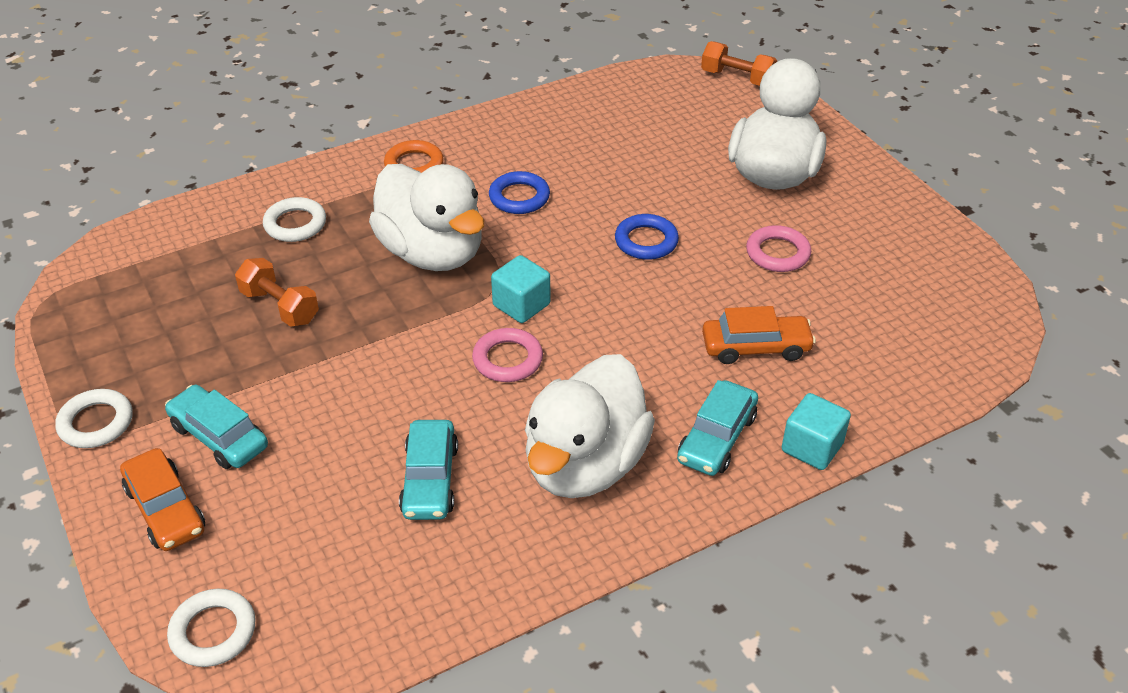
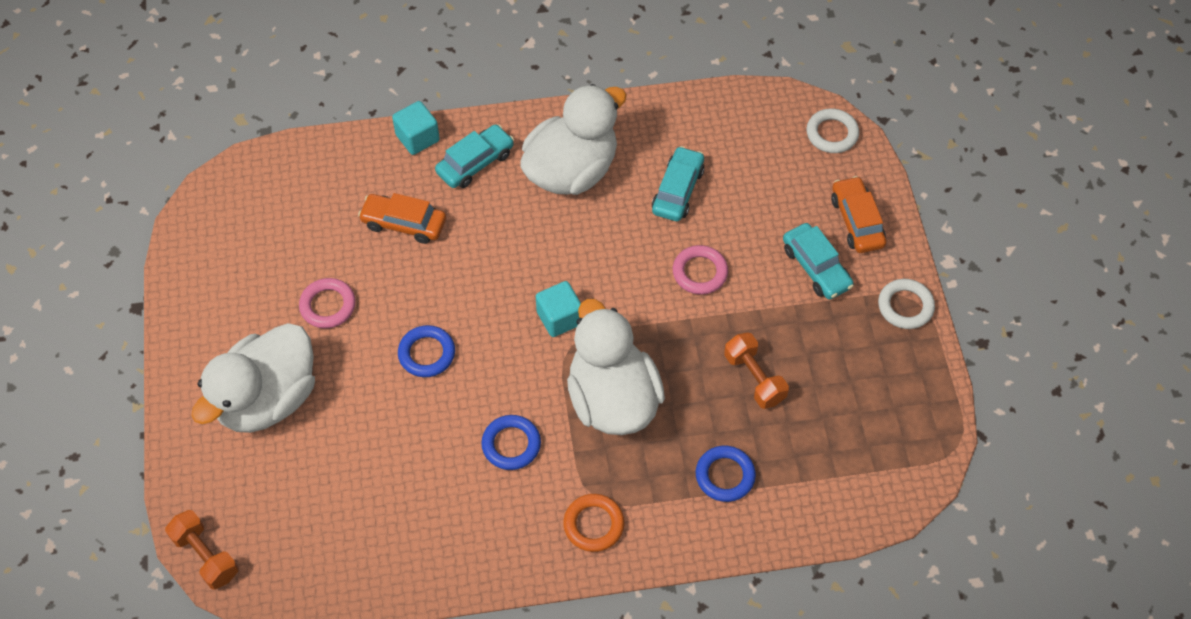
camera: 160 degrees left, 15 degrees up
white ring [263,197,326,242] -> blue ring [696,446,756,502]
pink ring [472,328,543,382] -> pink ring moved to [673,245,728,295]

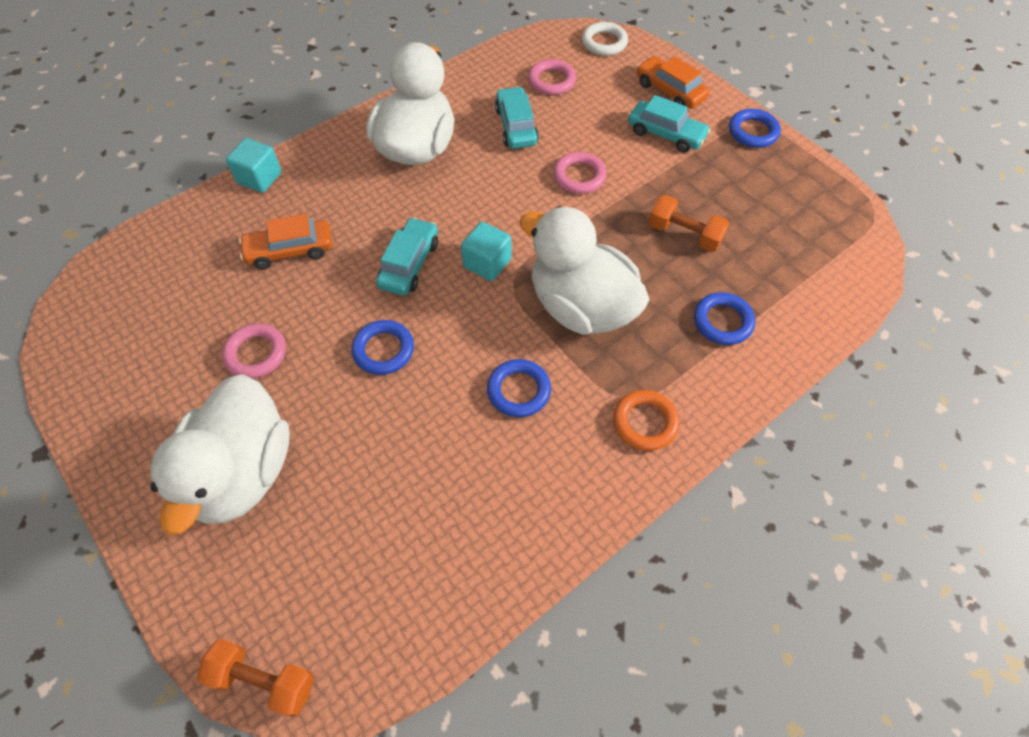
camera: 30 degrees left, 0 degrees up
turquoise car [435,124,514,188] -> turquoise car moved to [376,217,438,296]
white ring [878,279,935,329] -> blue ring [729,109,781,148]
none -> pink ring [528,59,576,95]

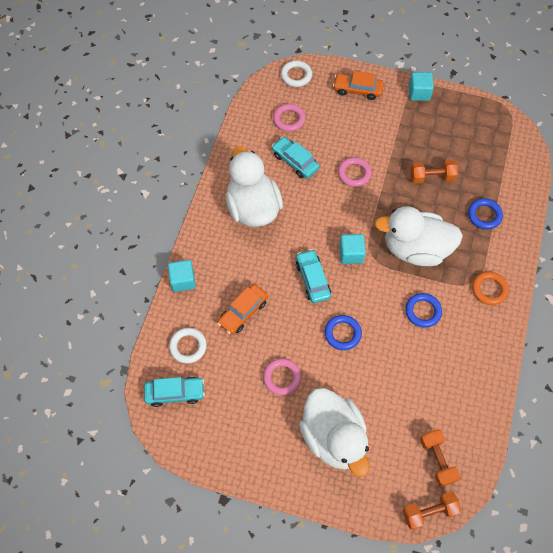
camera: 35 degrees left, 5 degrees up
turquoise car [628,95,711,153] -> turquoise car moved to [144,377,205,407]
blue ring [729,109,781,148] -> turquoise cube [409,72,434,101]
none -> white ring [169,328,207,364]
none -> orange dumbbell [420,429,461,487]

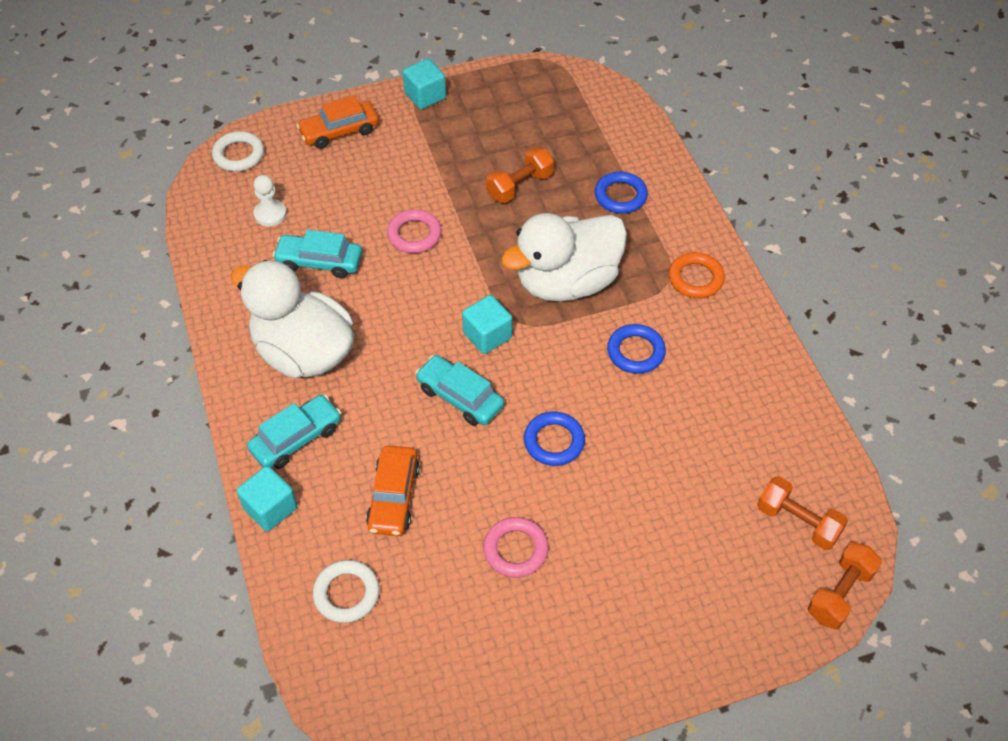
camera: 35 degrees left, 10 degrees down
turquoise car [144,377,205,407] -> turquoise car moved to [247,395,341,469]
pink ring [273,104,306,132] -> white pawn [253,175,287,226]
white duck [299,388,370,477] -> none

